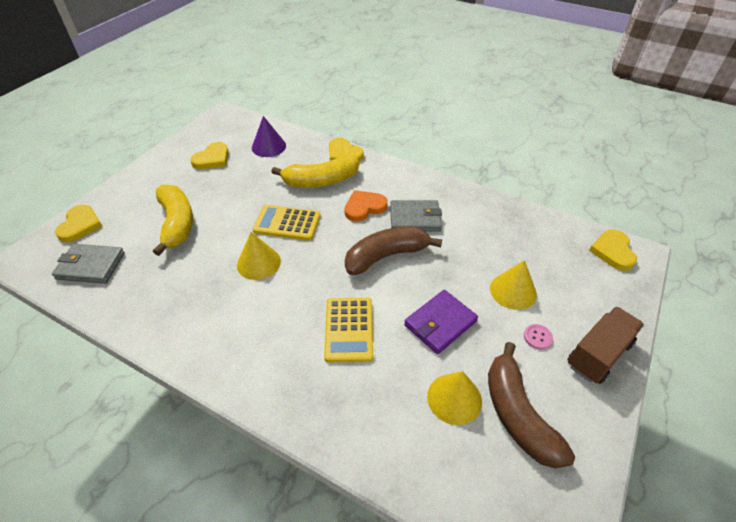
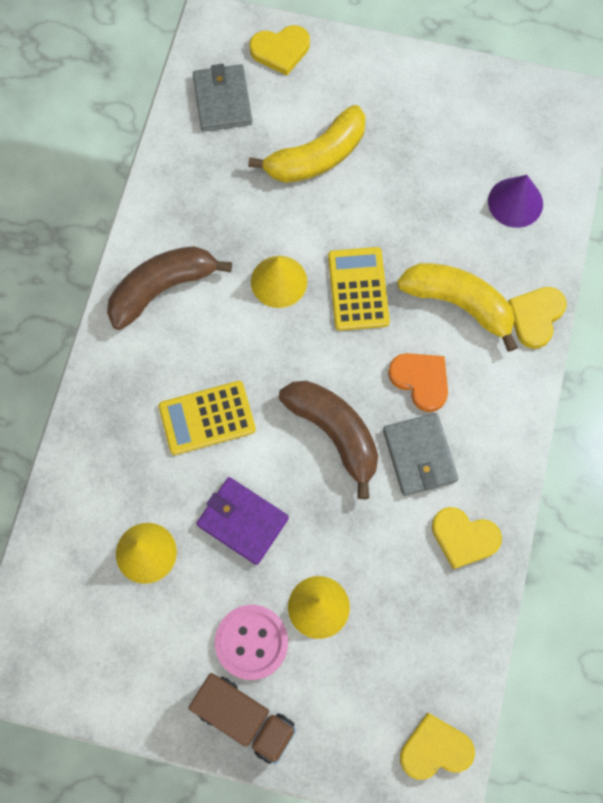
camera: 75 degrees right, 25 degrees up
yellow heart [190,142,229,169] -> yellow heart moved to [432,507,502,569]
yellow banana [272,155,359,188] -> yellow banana turned 150 degrees clockwise [397,263,518,352]
brown banana [488,342,575,469] -> brown banana moved to [107,246,232,330]
pink button [524,324,553,350] -> pink button [215,605,288,680], size x2.09

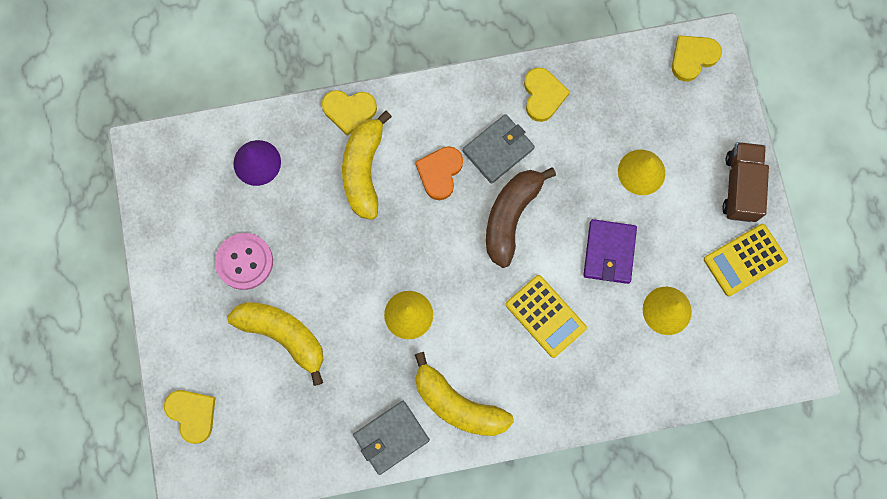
camera: 115 degrees left, 5 degrees up
brown banana [107,246,232,330] -> yellow banana [415,352,514,436]
grey wallet [193,64,252,132] -> grey wallet moved to [353,401,430,475]
pink button [215,605,288,680] -> pink button moved to [215,233,273,290]
yellow calculator [328,247,390,331] -> yellow calculator moved to [704,224,788,296]
yellow heart [400,713,475,780] -> yellow heart turned 90 degrees clockwise [672,35,722,81]

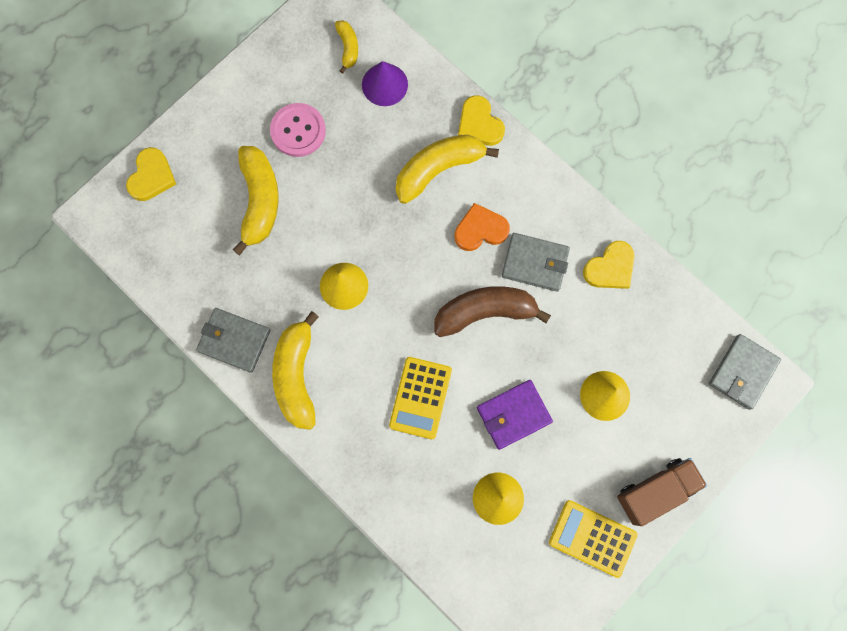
camera: 55 degrees right, 0 degrees up
yellow heart [672,35,722,81] -> grey wallet [709,334,781,410]
none -> yellow banana [335,20,358,73]

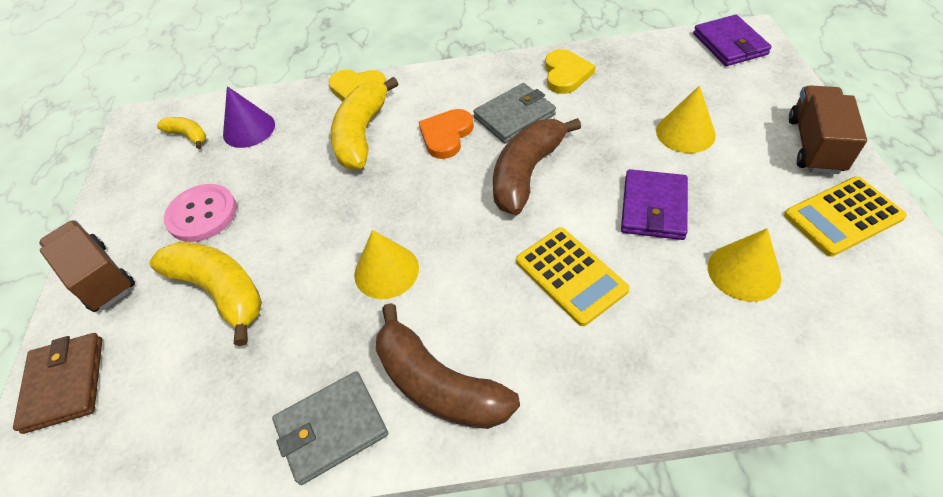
camera: 45 degrees left, 25 degrees down
yellow heart [126,147,176,201] -> brown wallet [13,333,102,434]
yellow banana [272,311,319,430] -> brown banana [376,303,520,429]
grey wallet [709,334,781,410] -> purple wallet [693,15,772,66]
none -> brown truck [39,220,135,312]

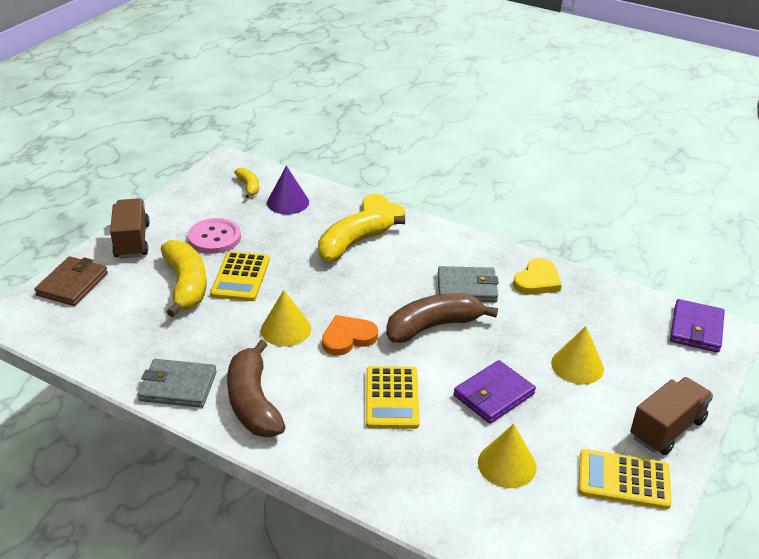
camera: 30 degrees right, 15 degrees down
orange heart [419,109,474,159] -> orange heart moved to [322,315,378,356]
none -> yellow calculator [210,251,270,301]

